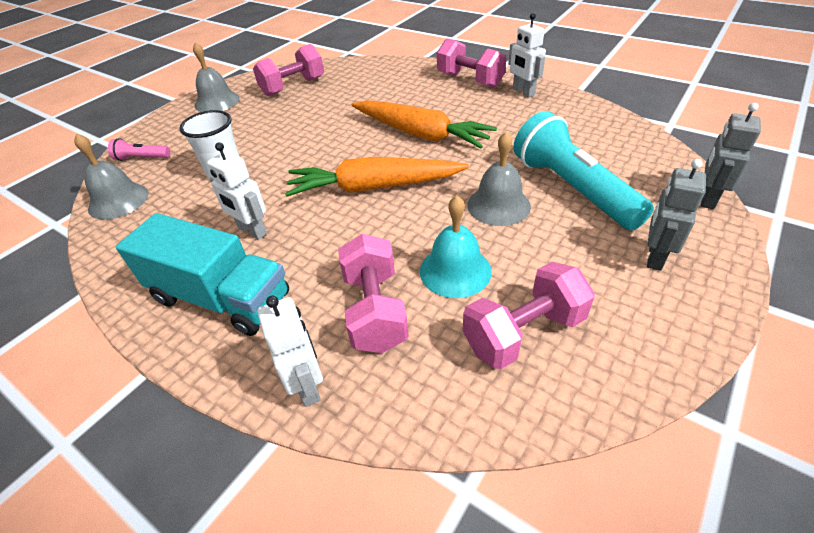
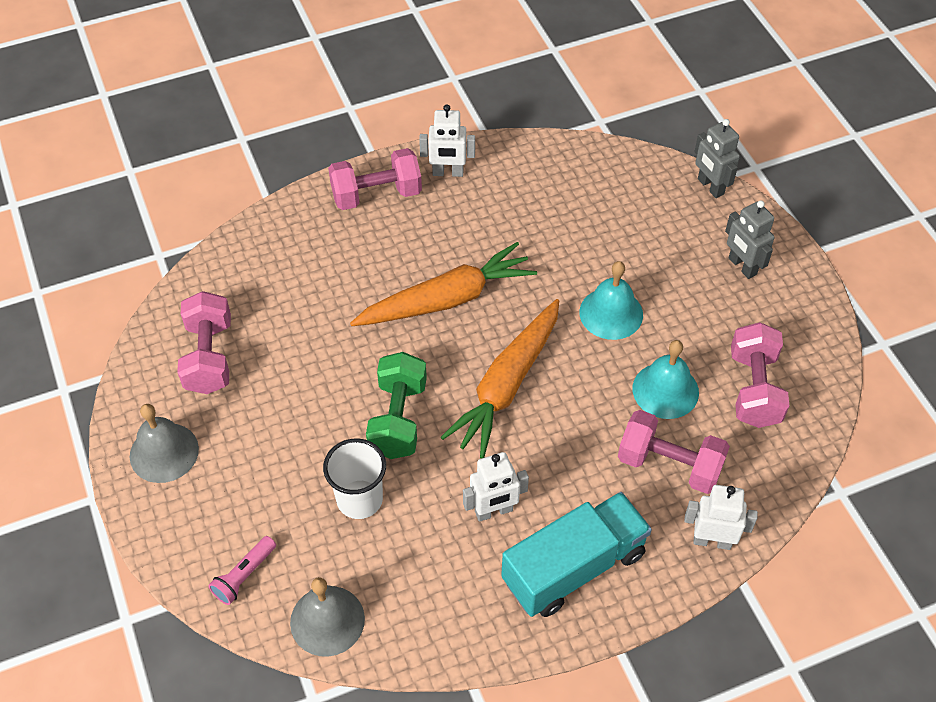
camera: 60 degrees left, 10 degrees up
grey bell [467,132,531,226] -> turquoise bell [579,261,643,340]
turquoise flashlight [513,111,654,231] -> none
none -> green dumbbell [366,352,427,459]

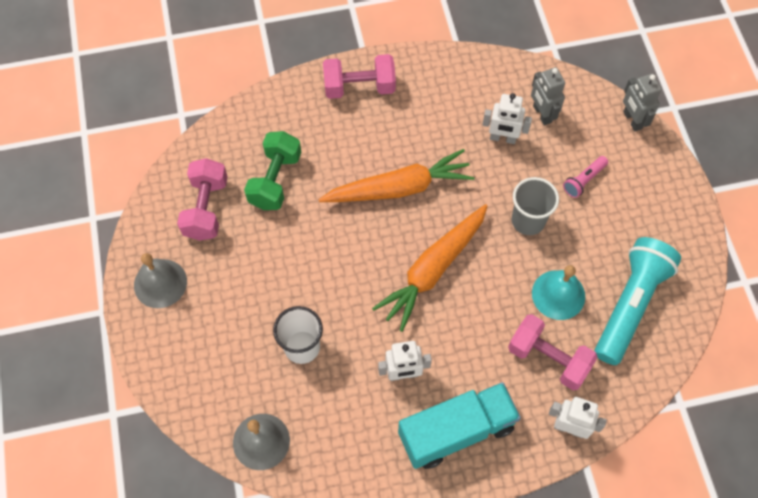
camera: 10 degrees right, 10 degrees up
pink flashlight [208,536,276,605] -> pink flashlight moved to [563,156,608,198]
green dumbbell [366,352,427,459] -> green dumbbell moved to [244,131,302,210]
white robot [419,105,475,177] -> white robot moved to [482,93,532,144]
turquoise bell [579,261,643,340] -> grey cup [512,177,559,235]
grey robot [725,200,775,279] -> grey robot moved to [531,67,565,125]
pink dumbbell [731,322,789,428] -> turquoise flashlight [594,237,681,365]

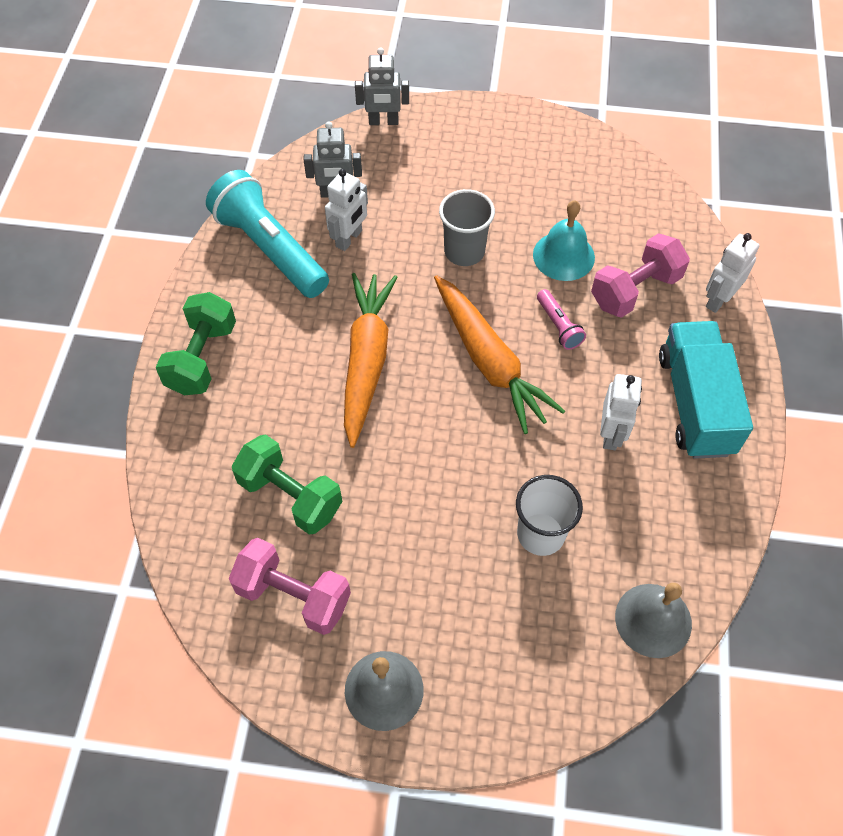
camera: 70 degrees left, 5 degrees down
pink dumbbell [323,54,396,99] -> green dumbbell [156,292,236,395]
pink flashlight [563,156,608,198] -> pink flashlight moved to [537,289,586,350]
turquoise flashlight [594,237,681,365] -> turquoise flashlight moved to [206,170,329,298]

